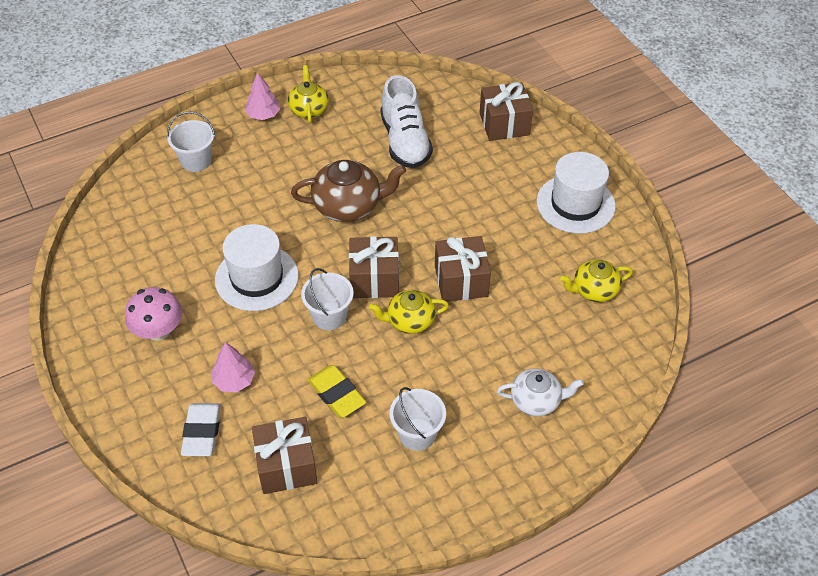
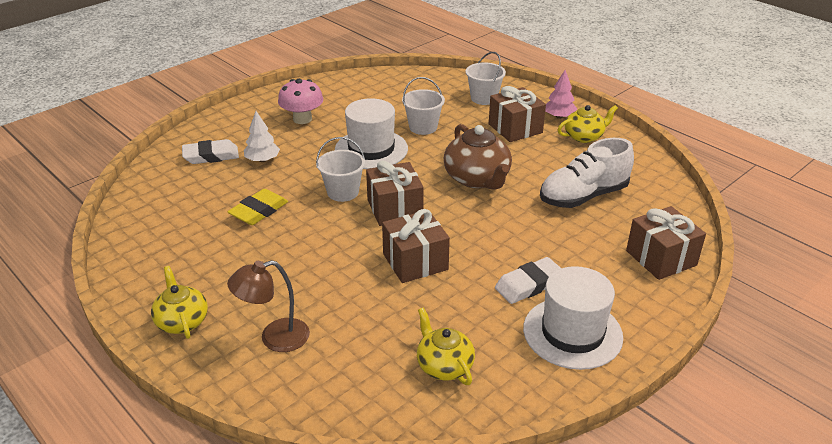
camera: 75 degrees right, 15 degrees down
pink tree [212,342,255,392] -> white tree [244,111,280,162]
brown gift [252,417,317,494] -> brown gift moved to [489,86,546,142]
yellow teapot [369,290,449,334] -> yellow teapot moved to [151,266,208,339]
white bucket [389,387,446,451] -> white bucket moved to [402,77,445,135]
white teapot [497,368,584,416] -> brown lamp [227,260,310,352]
none -> white eraser [495,257,561,304]

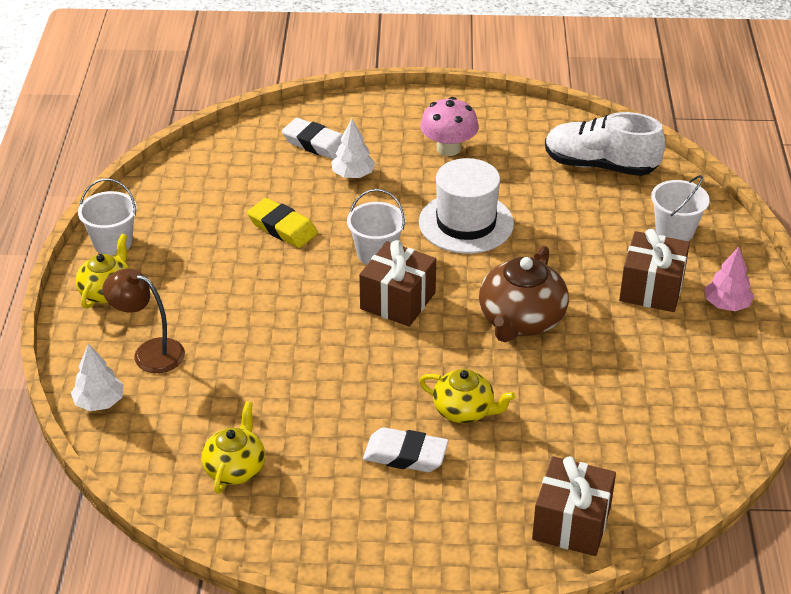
camera: 45 degrees right, 5 degrees up
yellow eraser [227,189,288,225] -> yellow eraser turned 45 degrees clockwise [247,198,318,248]
brown gift [382,209,450,283] -> none
white bucket [402,77,445,135] -> white bucket moved to [78,179,137,256]
white hat [523,266,623,370] -> none
white shoe [540,138,634,208] -> white shoe moved to [545,112,665,176]
yellow teapot [558,105,618,143] -> yellow teapot moved to [419,369,515,423]
none -> white tree [71,344,124,411]

